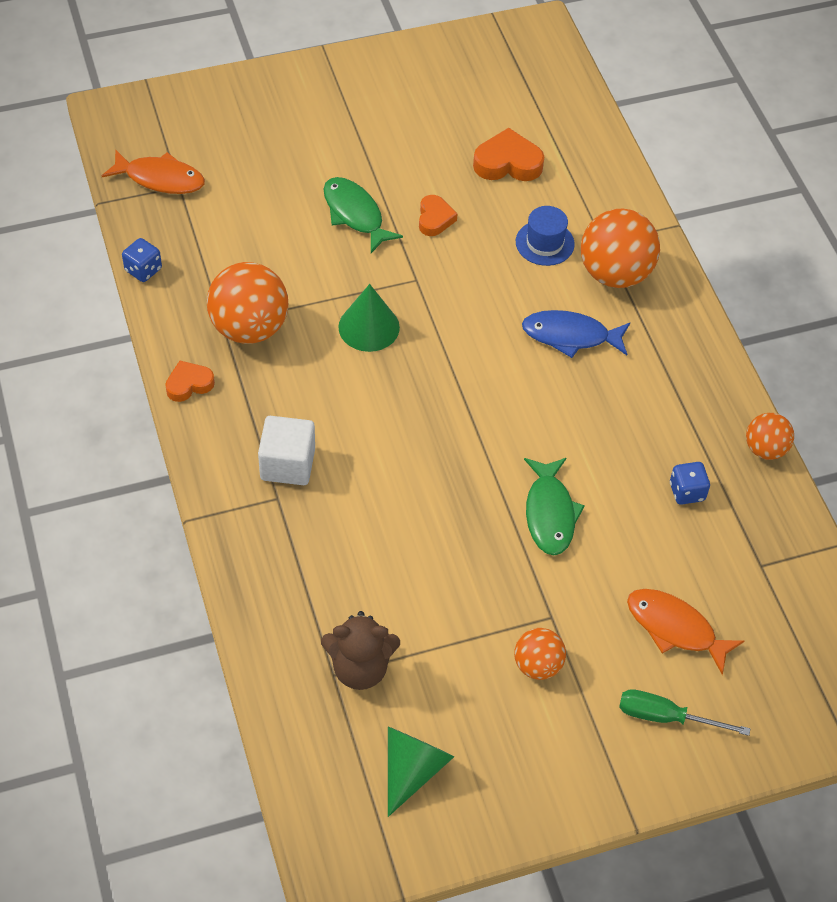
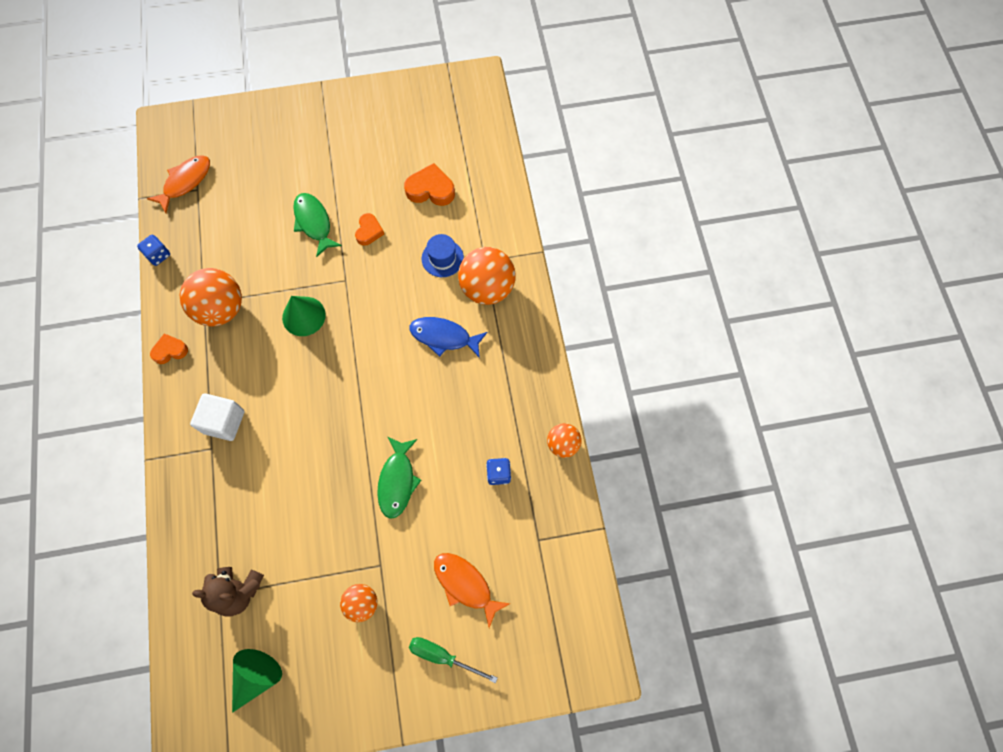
camera: 10 degrees right, 15 degrees up
orange fish [102,149,205,194] -> orange fish turned 75 degrees counterclockwise [147,155,210,213]

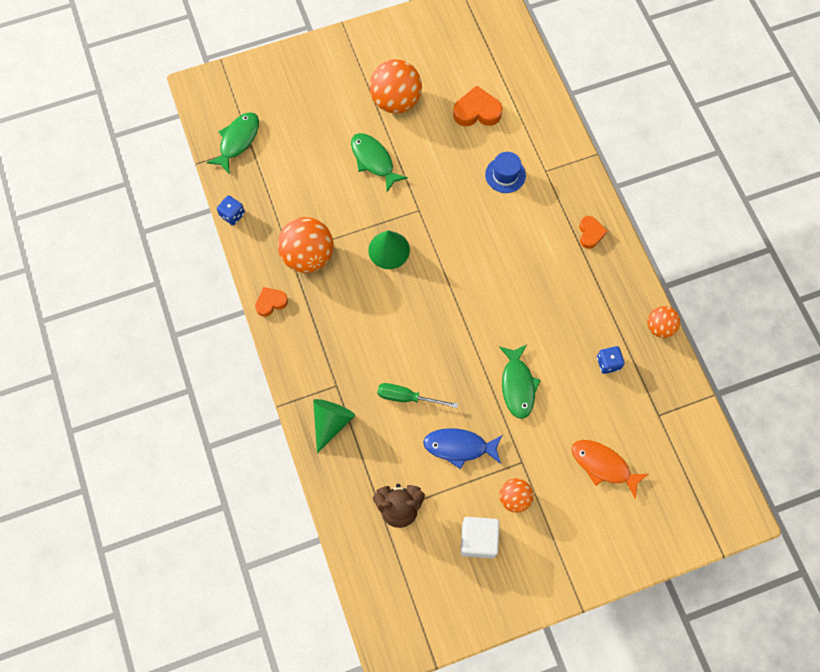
camera: 10 degrees left, 0 degrees up
orange fish [147,155,210,213] -> green fish [207,112,259,173]
white cube [190,393,244,441] -> white cube moved to [461,517,499,558]
green cone [232,649,282,713] -> green cone moved to [313,399,355,453]
orange heart [355,213,384,246] -> orange heart moved to [579,216,607,249]
blue fish [409,317,488,358] -> blue fish moved to [423,428,502,469]
green screwdriver [409,637,498,683] -> green screwdriver moved to [377,383,458,408]
orange ball [458,247,516,305] -> orange ball moved to [369,59,422,114]

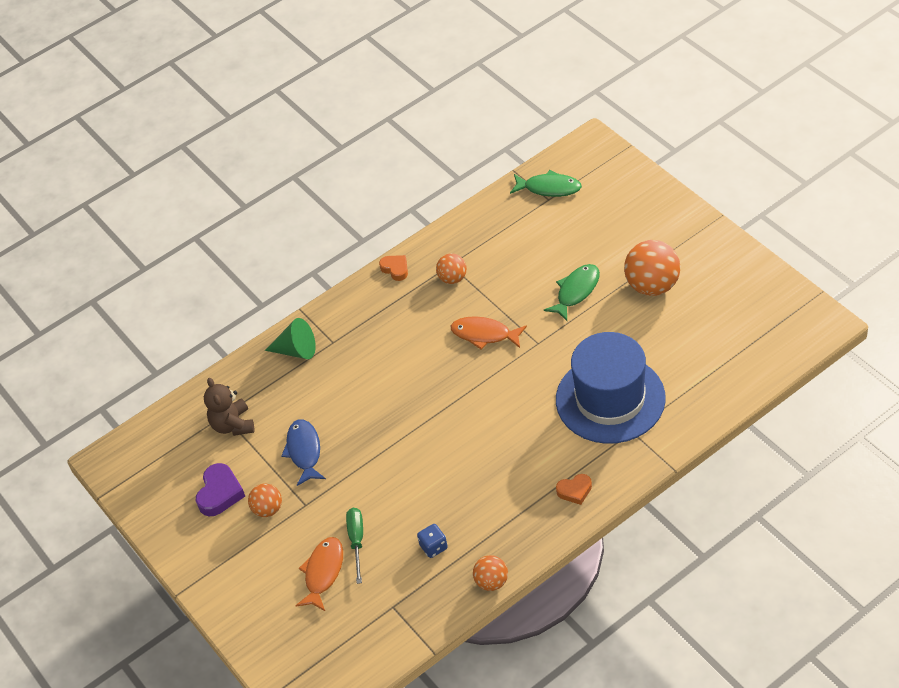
camera: 80 degrees right, 20 degrees down
blue dice [217,195,245,225] -> none
orange ball [278,217,334,273] -> orange ball [436,253,467,284], size x0.56
green cone [368,230,410,269] -> orange fish [451,316,527,349]
green screwdriver [377,383,458,408] -> green screwdriver moved to [346,508,363,584]
orange heart [453,85,502,126] -> none
white cube [461,517,499,558] -> purple heart [196,463,245,516]
blue hat [485,152,526,193] -> blue hat [556,332,666,444], size x2.44
green fish [499,345,541,419] -> none

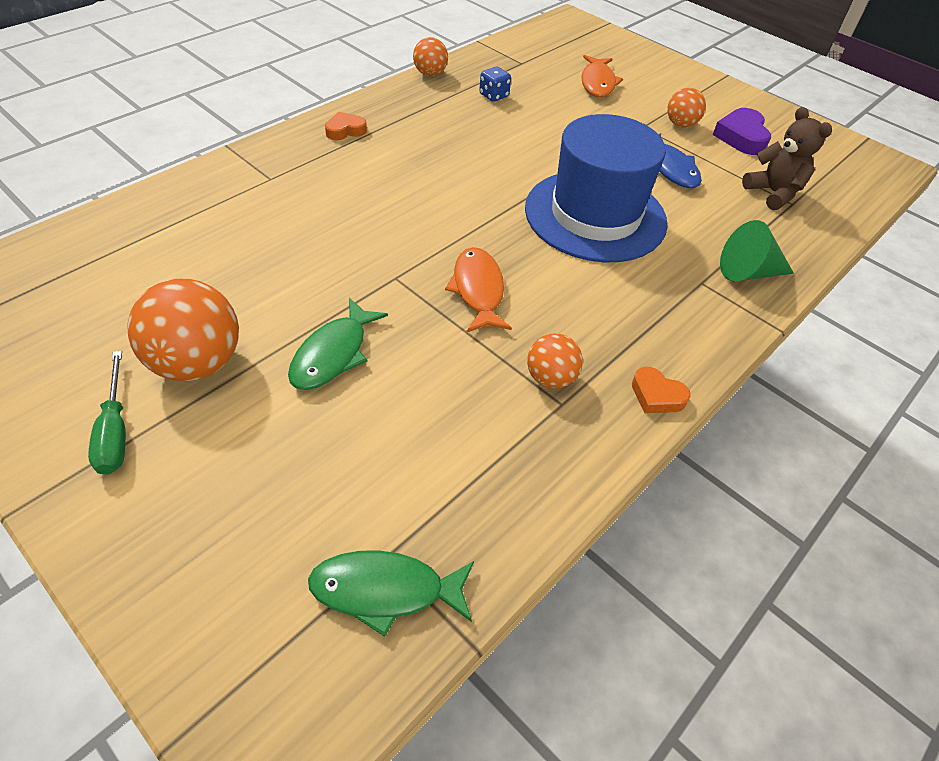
camera: 160 degrees right, 0 degrees up
green screwdriver [346,508,363,584] -> green screwdriver moved to [88,351,126,474]
orange fish [451,316,527,349] -> orange fish turned 105 degrees counterclockwise [445,247,512,333]
blue hat [556,332,666,444] -> blue hat moved to [525,114,668,262]

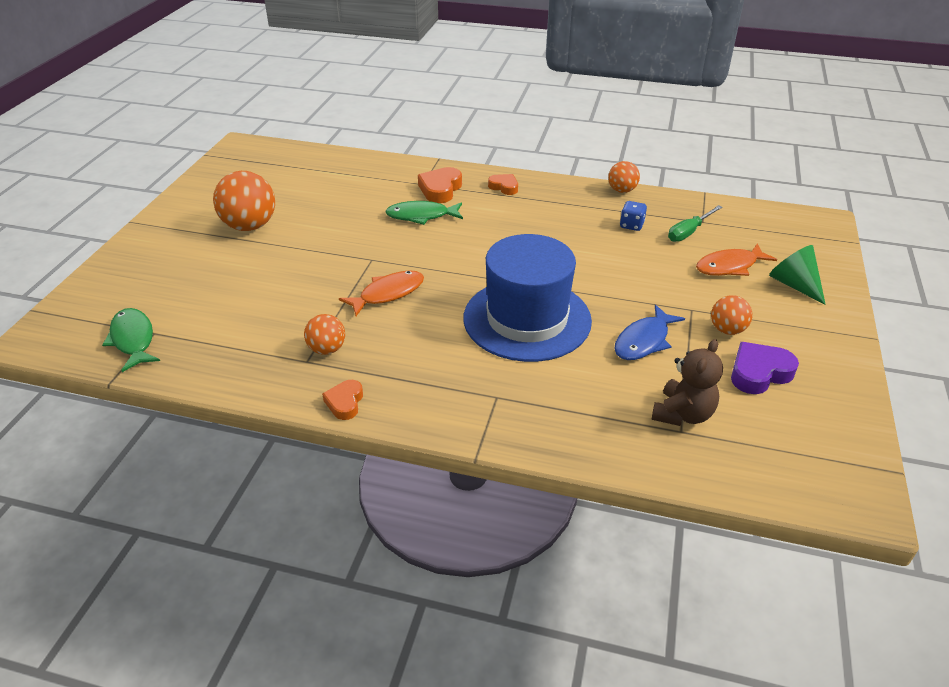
camera: 65 degrees right, 10 degrees down
green screwdriver [88,351,126,474] -> green screwdriver moved to [668,205,723,242]
green fish [288,298,388,390] -> green fish moved to [385,201,463,225]
green cone [720,220,794,282] -> green cone moved to [769,245,826,305]
none -> orange heart [418,167,462,203]

